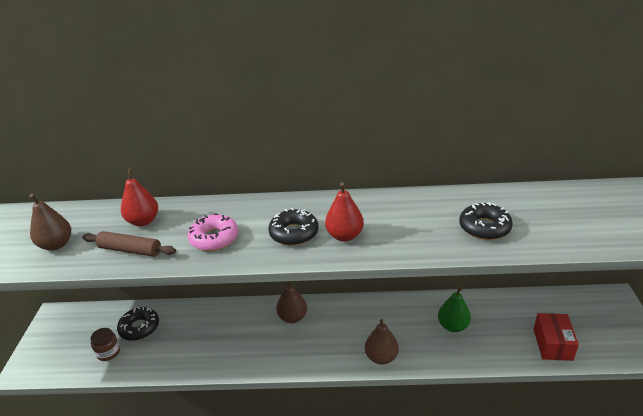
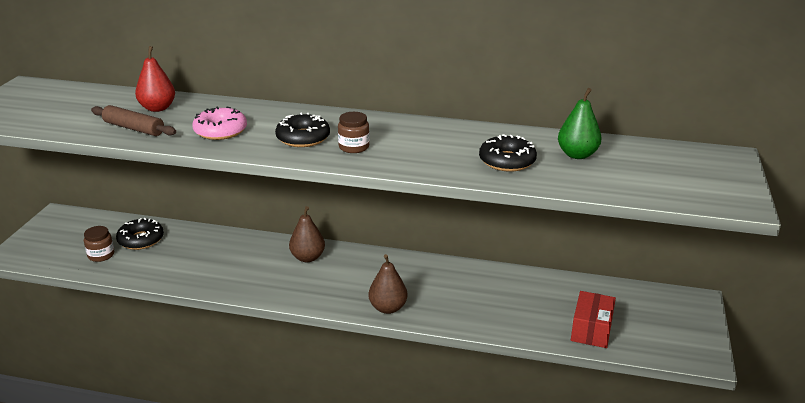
camera: 10 degrees right, 5 degrees down
brown pear [29,194,71,251] -> none
red pear [325,182,364,241] -> brown jar [338,112,369,153]
green pear [438,287,471,332] -> green pear moved to [558,88,602,159]

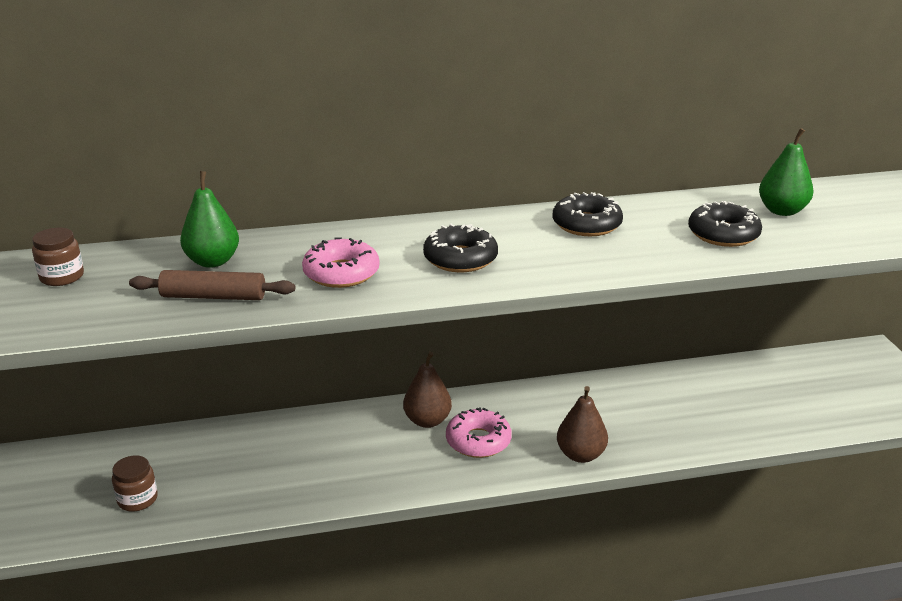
camera: 25 degrees left, 0 degrees up
black donut [116,218,164,250] -> black donut moved to [553,192,623,236]
red pear [135,46,175,112] -> green pear [180,171,239,268]
brown jar [338,112,369,153] -> brown jar moved to [32,228,84,286]
red box [571,291,616,348] -> none
none -> pink donut [446,408,512,458]

